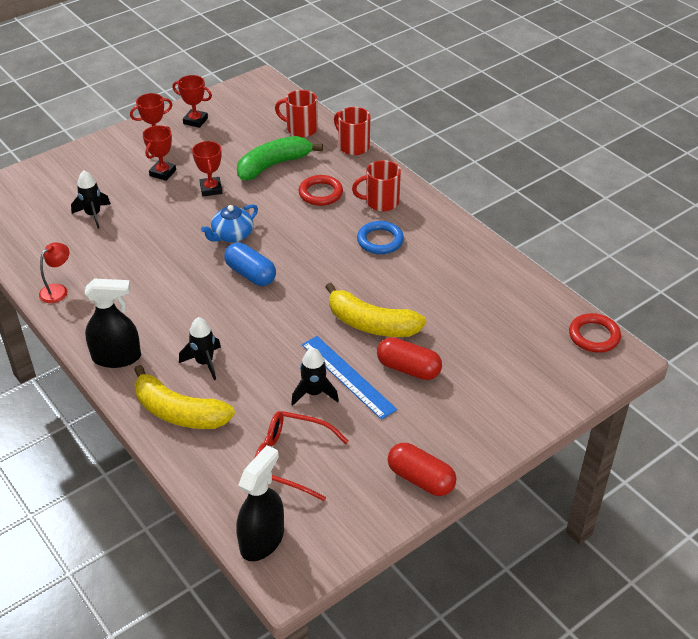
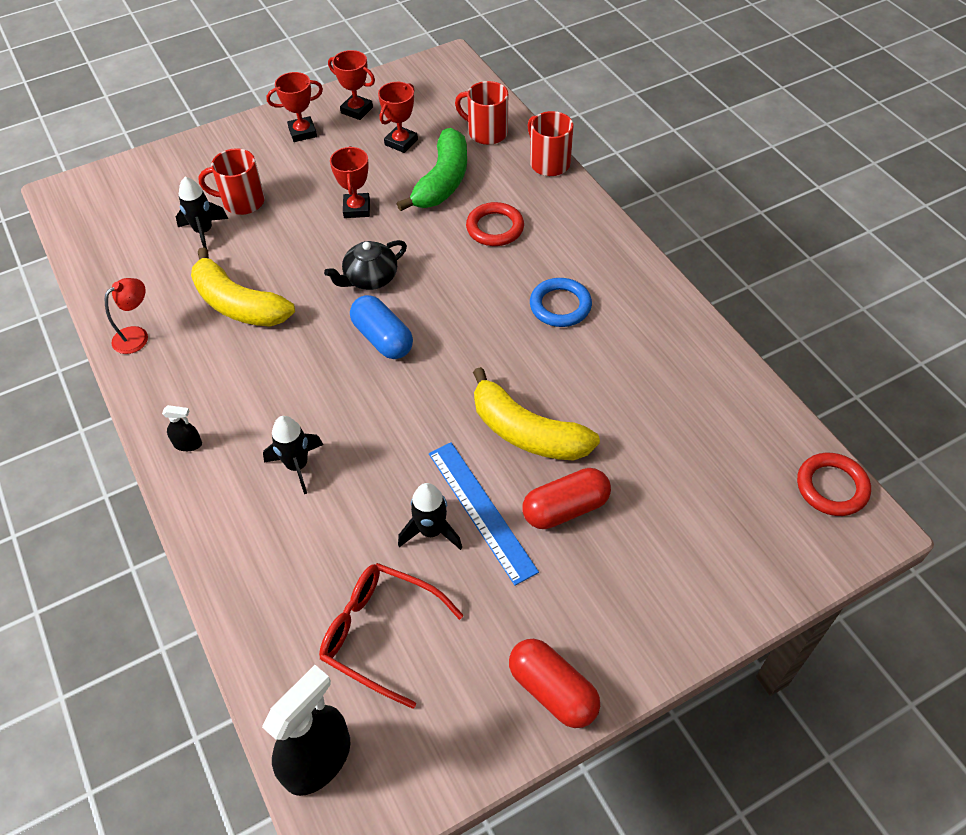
camera: 10 degrees right, 10 degrees up
black spray bottle [85,279,141,368] -> black spray bottle [162,405,202,451], size x0.46
yellow banana [134,365,235,429] -> yellow banana moved to [191,247,295,327]
red trophy [143,125,176,181] -> red trophy moved to [378,82,418,153]
blue teapot [201,204,258,242] -> black teapot [324,240,407,290]
green banana [237,136,323,180] -> green banana turned 135 degrees clockwise [397,128,467,211]
red mug [352,160,401,212] -> red mug moved to [198,148,265,215]
red capsule [377,337,442,380] -> red capsule turned 60 degrees counterclockwise [522,468,611,529]

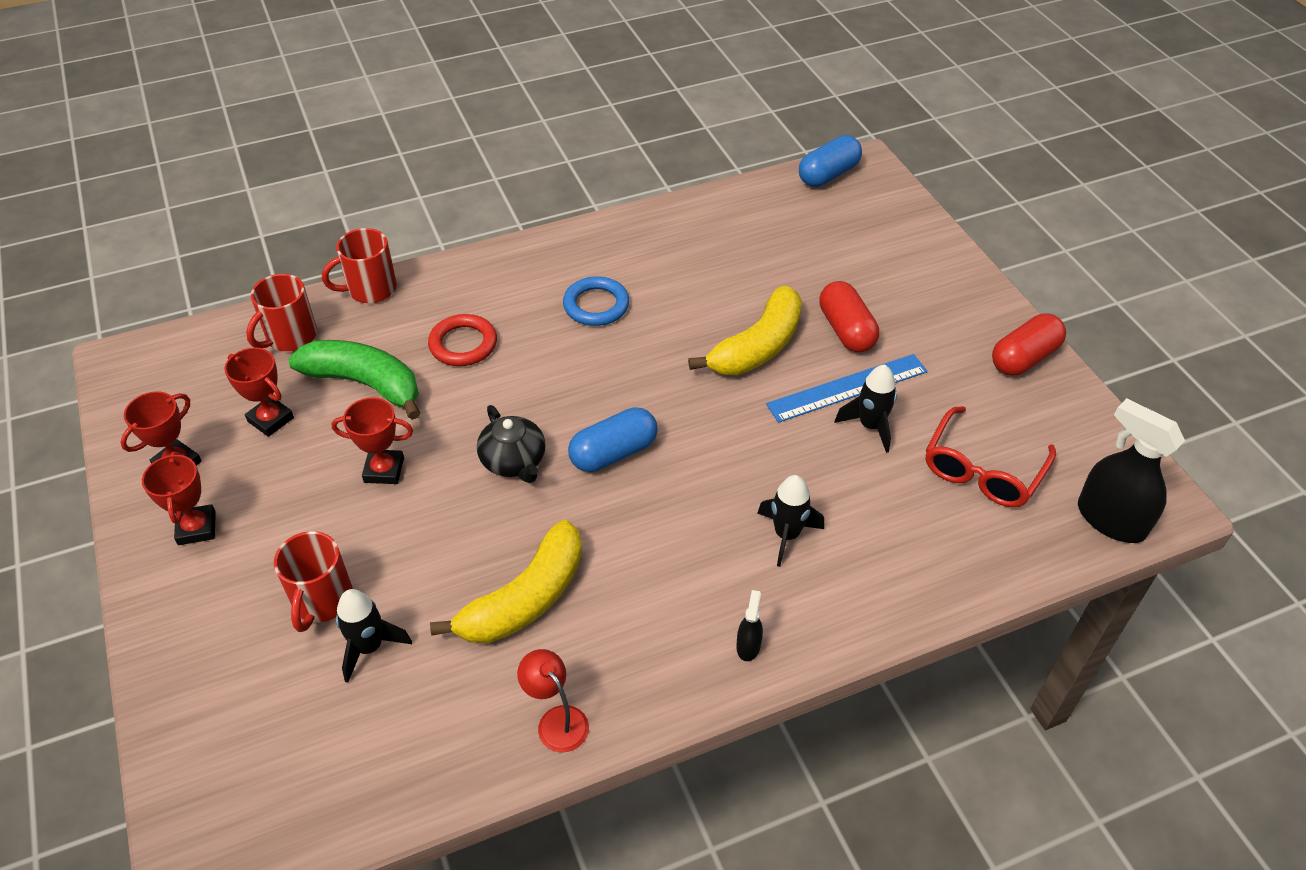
camera: 85 degrees left, 5 degrees down
red ring [797,453,871,516] -> blue capsule [799,135,862,187]

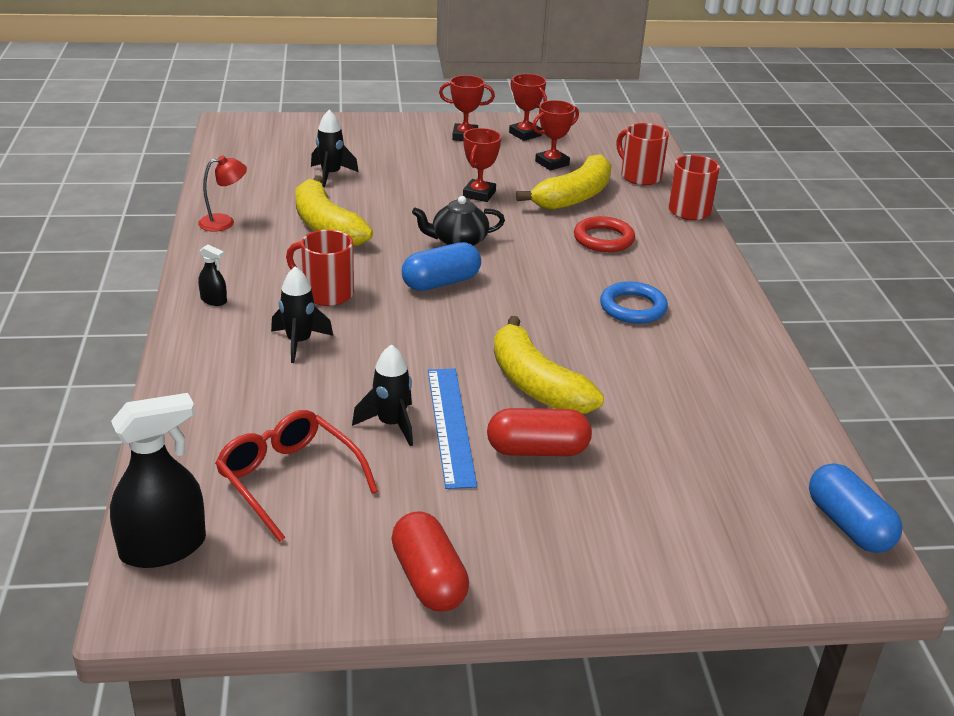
camera: 105 degrees right, 15 degrees down
red mug [274,531,353,632] -> red mug moved to [286,230,354,306]
green banana [288,340,420,420] -> yellow banana [516,154,612,210]
blue capsule [568,407,658,472] -> blue capsule turned 75 degrees clockwise [402,242,481,291]

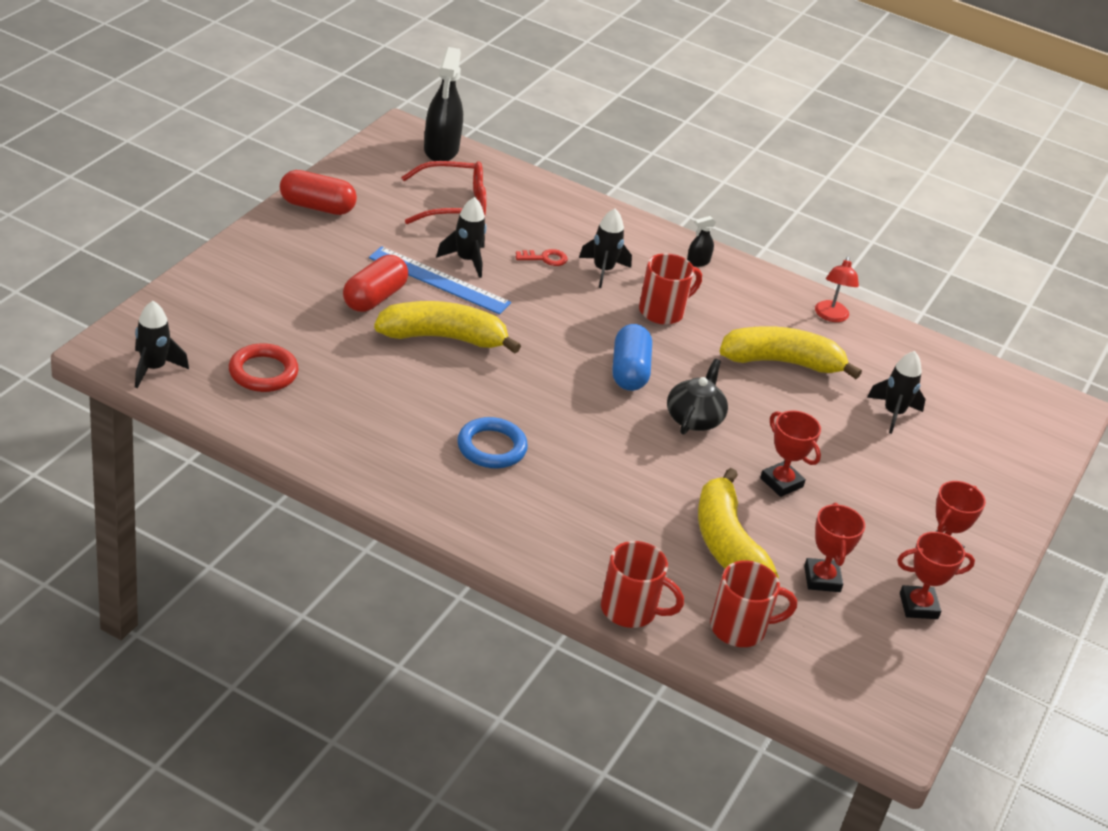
camera: 120 degrees right, 5 degrees up
red ring [574,216,635,252] -> red ring moved to [229,343,299,392]
blue capsule [809,463,903,553] -> black rocket [135,301,189,388]
none -> red key [516,249,568,266]

